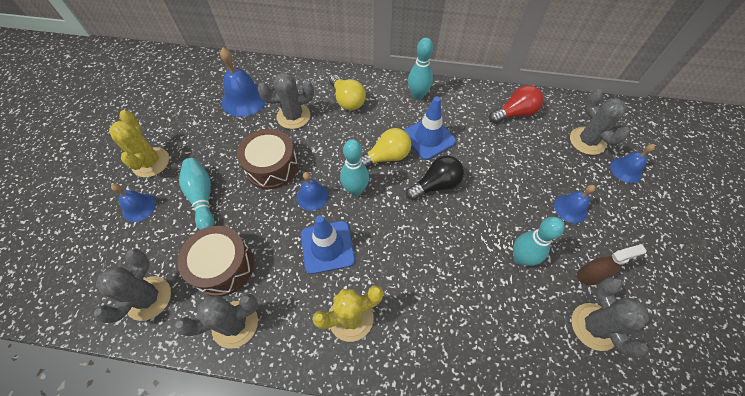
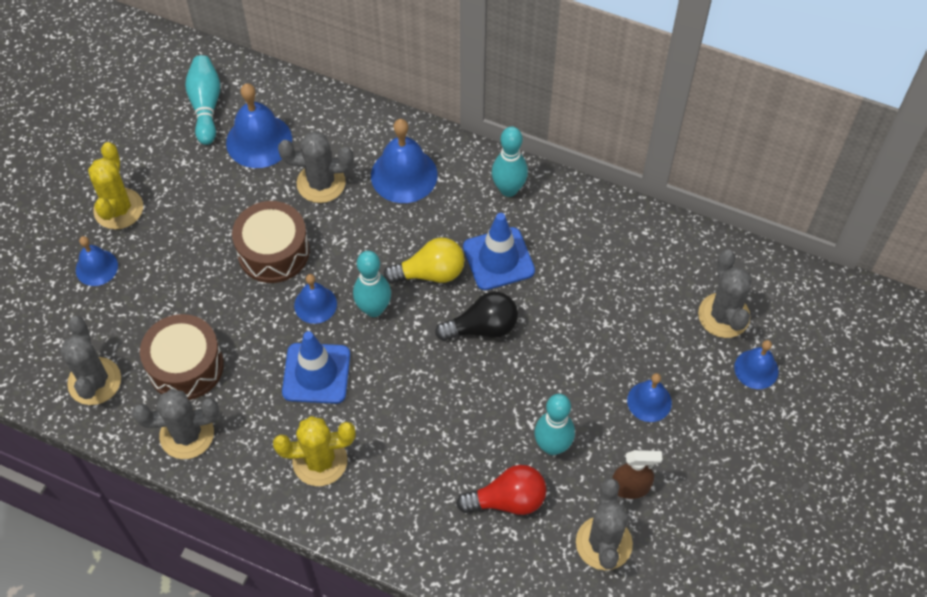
camera: 15 degrees right, 0 degrees up
grey cactus [94,249,171,323] -> grey cactus turned 45 degrees counterclockwise [60,316,121,405]
turquoise bowling pin [179,158,214,230] -> turquoise bowling pin moved to [185,55,220,145]
yellow light bulb [330,75,366,111] -> blue bell [371,119,438,203]
red light bulb [489,85,543,124] -> red light bulb moved to [456,465,547,515]

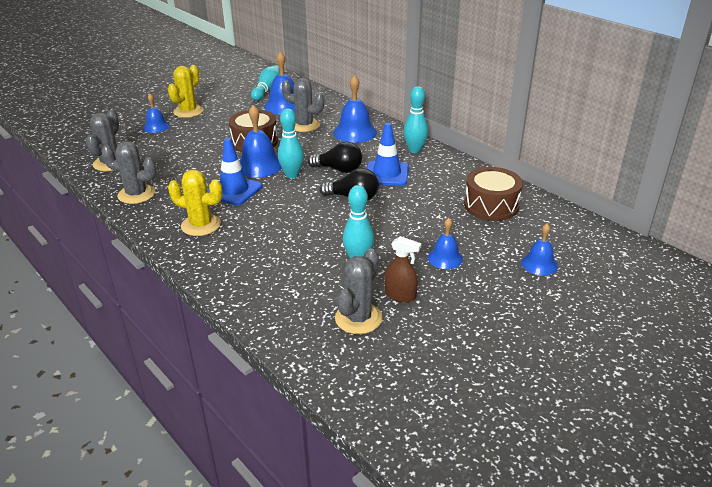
camera: 25 degrees right, 25 degrees down
brown drum [140,314,224,400] -> brown drum moved to [464,167,523,221]
blue bell [294,274,337,324] -> blue bell [239,105,282,178], size x1.65
yellow light bulb [383,238,465,284] -> black light bulb [308,141,362,173]
red light bulb [456,465,547,515] -> none
grey cactus [698,250,752,338] -> none

